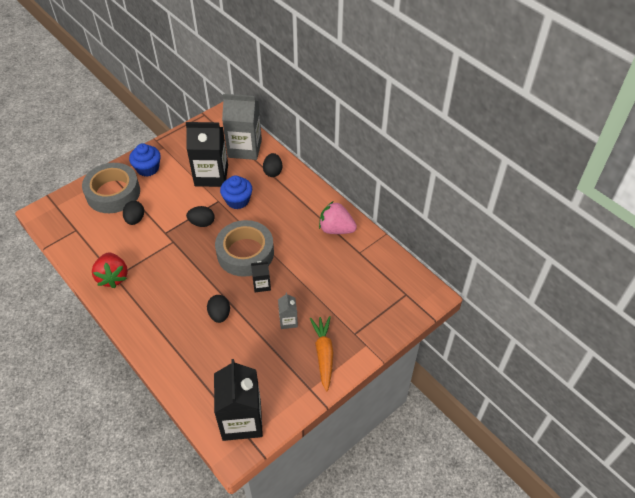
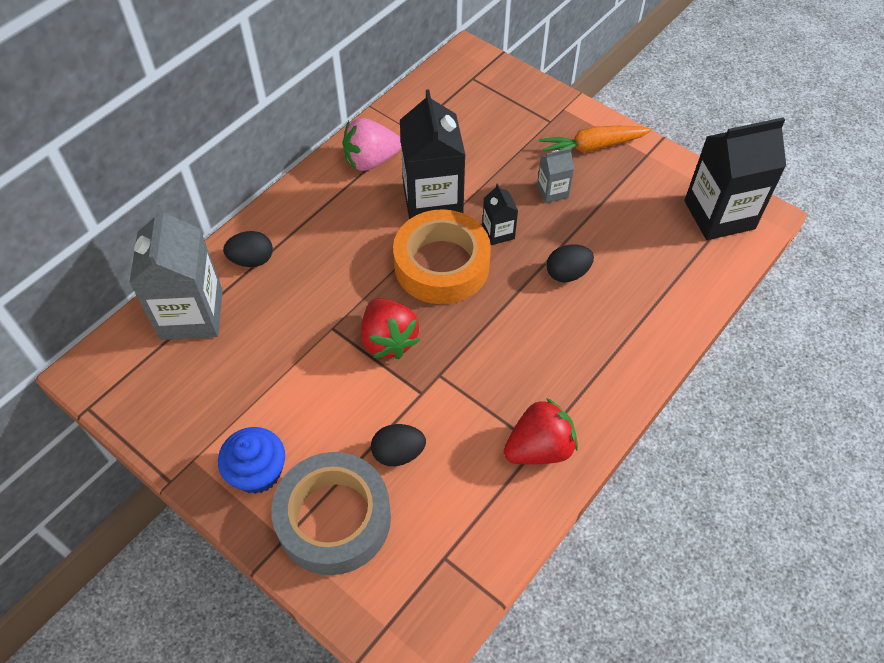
camera: 100 degrees left, 5 degrees up
black carton [186,122,228,187] -> black carton moved to [400,89,465,219]
black egg [186,206,215,227] -> red strawberry [361,299,420,359]
grey tape [215,220,274,277] -> orange tape [393,209,491,304]
blue cupcake [220,175,252,209] -> none
pink strawberry [319,202,357,234] -> pink strawberry turned 60 degrees clockwise [343,118,401,171]

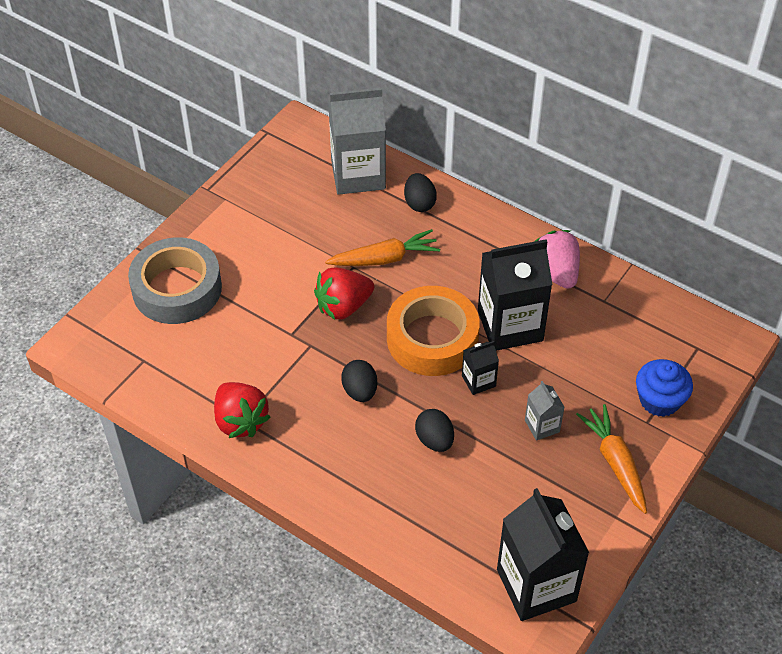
camera: 85 degrees right, 5 degrees down
blue cupcake [218,427,285,494] -> blue cupcake moved to [636,359,693,417]
black egg [371,424,426,466] -> black egg moved to [341,360,377,402]
none -> orange carrot [325,229,440,266]

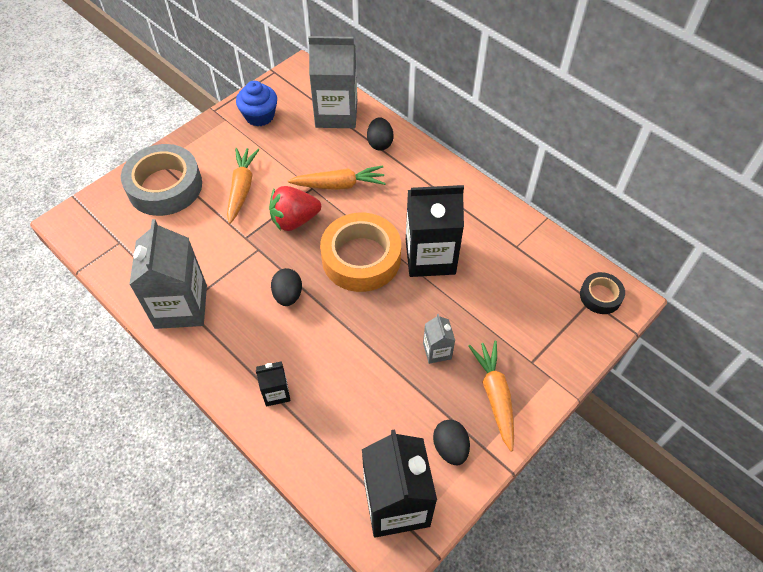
camera: 10 degrees right, 5 degrees up
red strawberry [214,382,270,438] -> grey carton [129,219,207,329]
black egg [415,409,454,452] -> black egg moved to [433,419,470,465]
black carton [462,341,499,395] -> black carton moved to [256,361,291,406]
pink strawberry [534,230,580,289] -> none
blue cupcake [636,359,693,417] -> blue cupcake moved to [236,81,277,126]
none -> orange carrot [227,148,259,224]
none -> black tape [580,272,625,314]

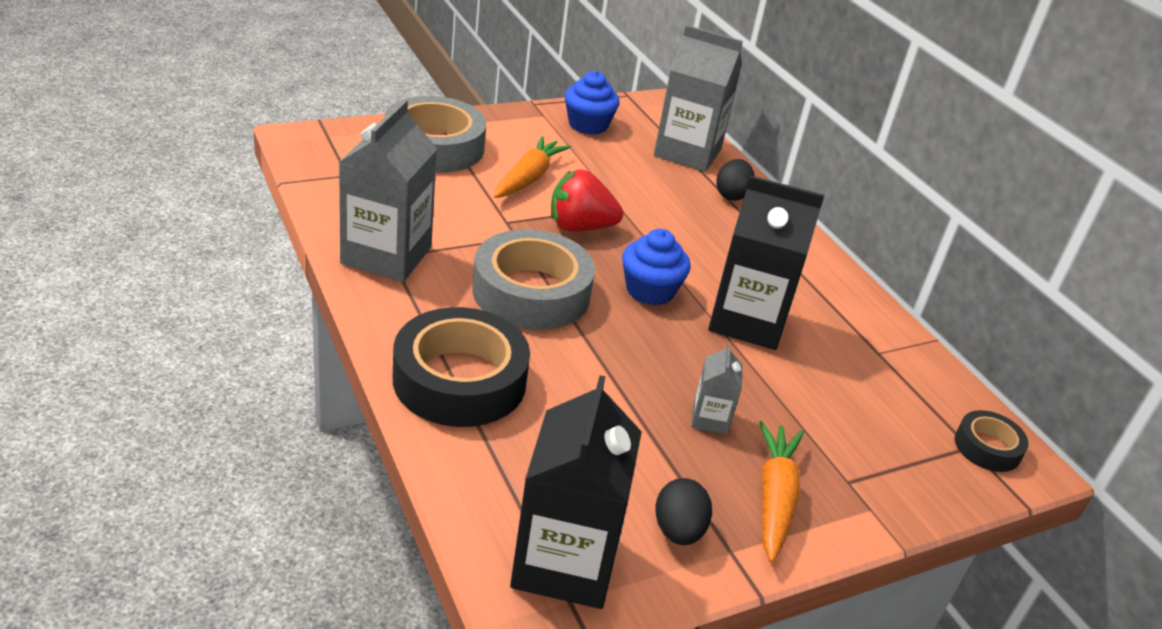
camera: 15 degrees right, 20 degrees down
black carton [256,361,291,406] -> black tape [393,307,530,427]
black egg [271,268,302,306] -> grey tape [472,229,595,330]
orange carrot [288,166,386,190] -> none
orange tape [320,213,401,292] -> blue cupcake [622,229,691,306]

